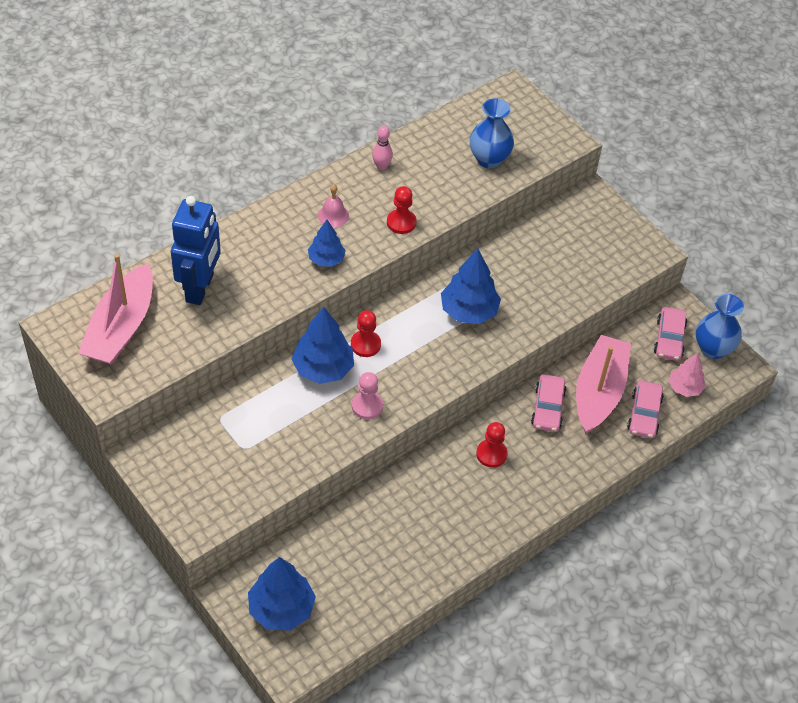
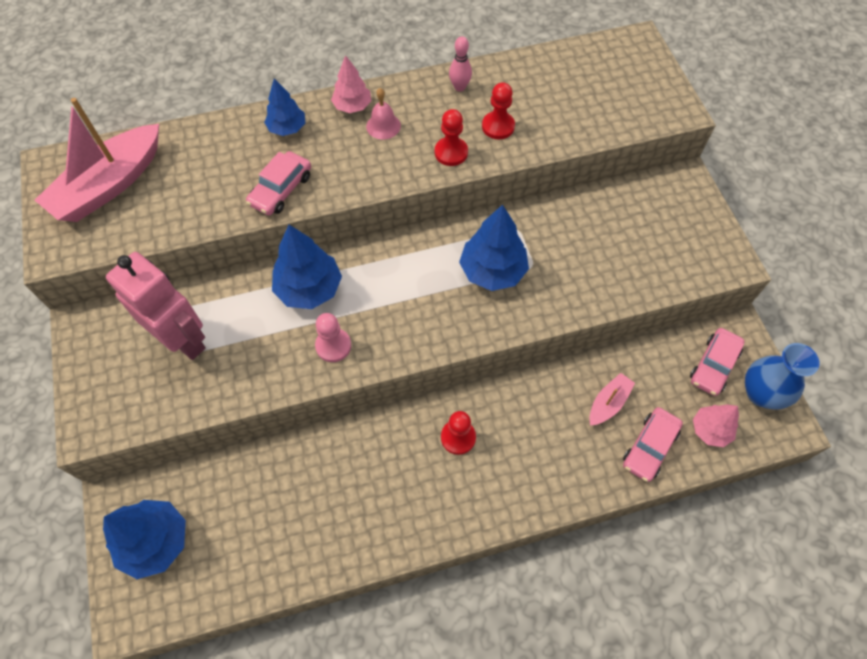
camera: 25 degrees right, 10 degrees up
blue robot [171,196,221,305] -> none
blue tree [308,220,346,267] -> blue tree moved to [264,78,305,136]
red pawn [351,310,381,357] -> red pawn moved to [482,82,515,139]
blue vase [470,98,514,168] -> none
pink car [531,374,567,432] -> pink car moved to [246,151,311,216]
pink boat [576,335,631,434] -> pink boat [589,373,635,426], size x0.48
none -> pink robot [106,252,205,360]
none -> pink tree [331,55,371,113]

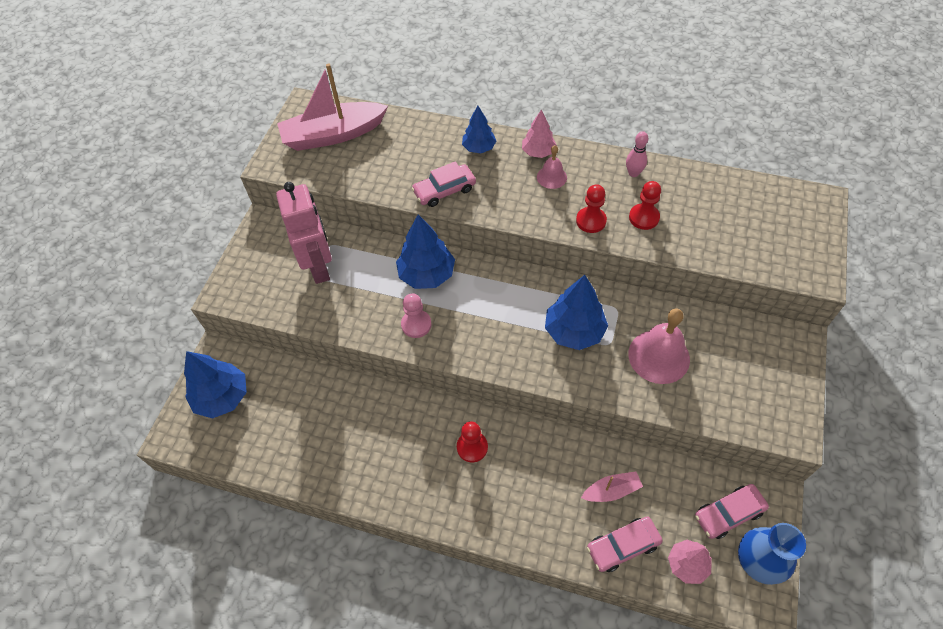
camera: 35 degrees right, 5 degrees down
none -> pink bell [628,309,690,384]

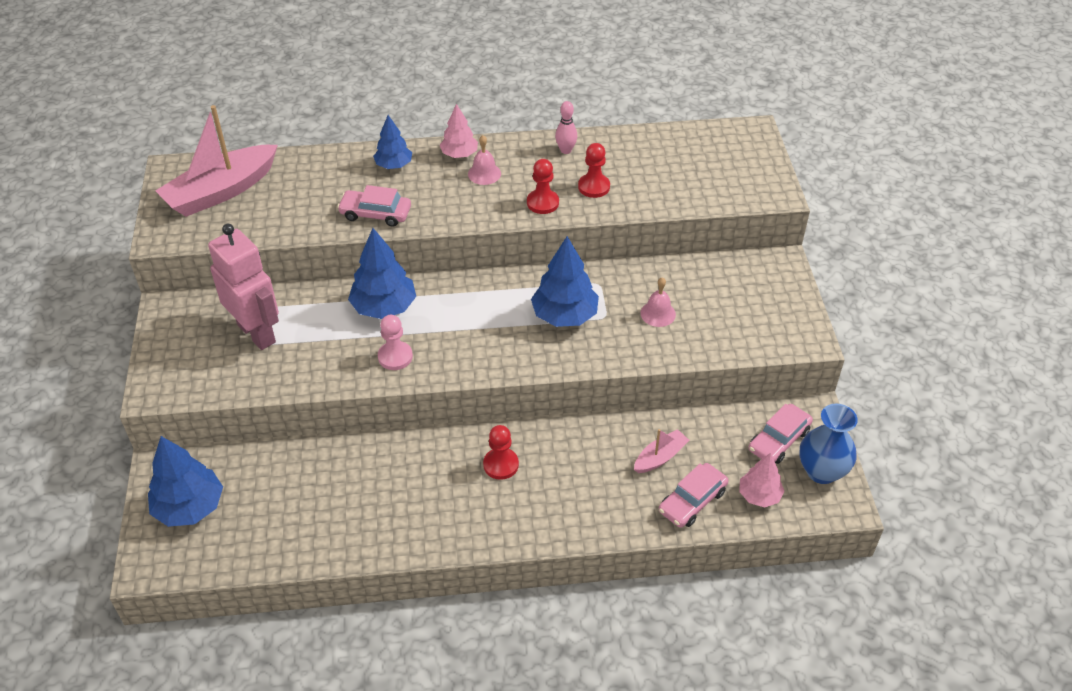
camera: 25 degrees left, 10 degrees down
pink car [411,161,476,207] -> pink car turned 60 degrees clockwise [337,185,411,227]
pink bell [628,309,690,384] -> pink bell [640,277,676,327], size x0.55

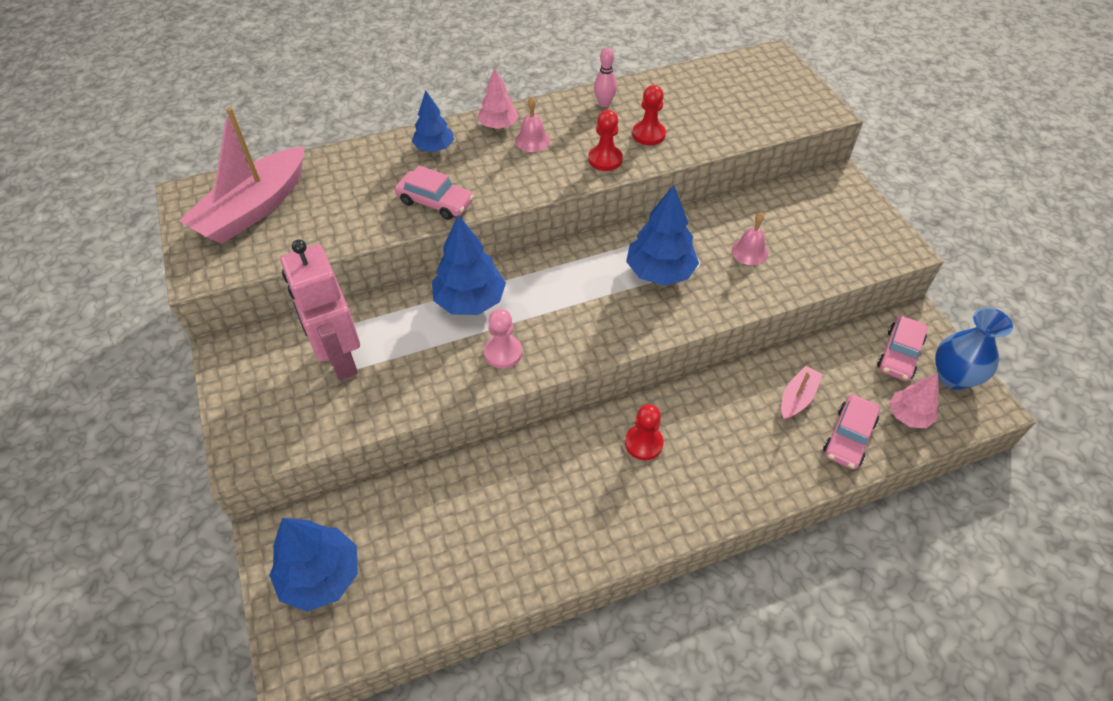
camera: 15 degrees left, 5 degrees up
pink robot [208,224,279,350] -> pink robot turned 150 degrees counterclockwise [280,239,360,380]
pink car [337,185,411,227] -> pink car turned 150 degrees counterclockwise [395,165,474,220]

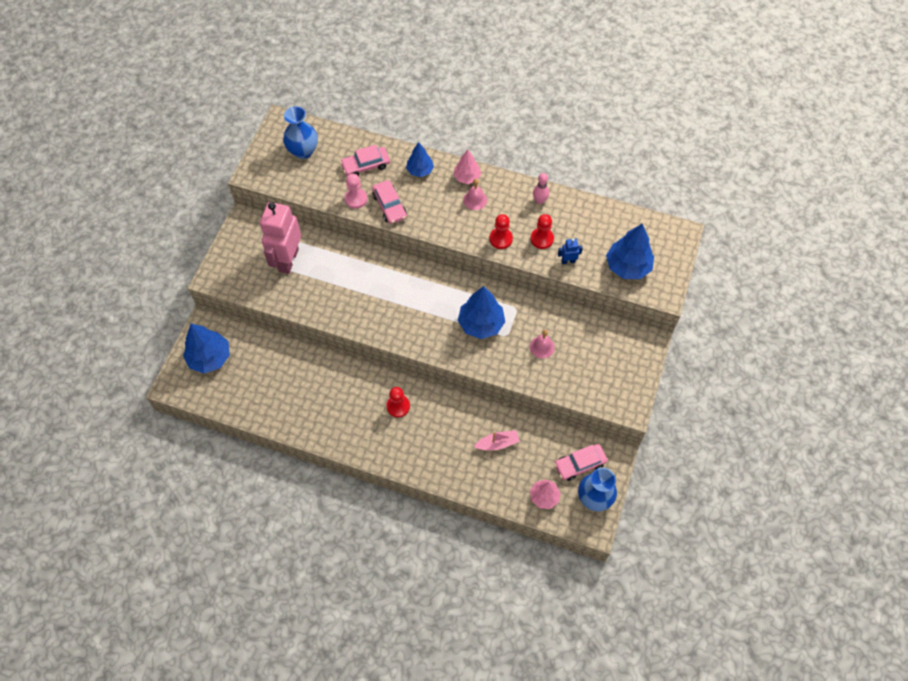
camera: 40 degrees right, 10 degrees up
pink boat [179,107,305,244] -> blue vase [283,106,318,159]
blue tree [432,215,506,315] -> blue tree moved to [606,224,654,279]
pink pawn [484,309,522,369] -> pink pawn moved to [344,174,367,209]
pink car [823,395,880,469] -> pink car moved to [340,145,390,176]
none -> blue robot [558,238,583,264]

